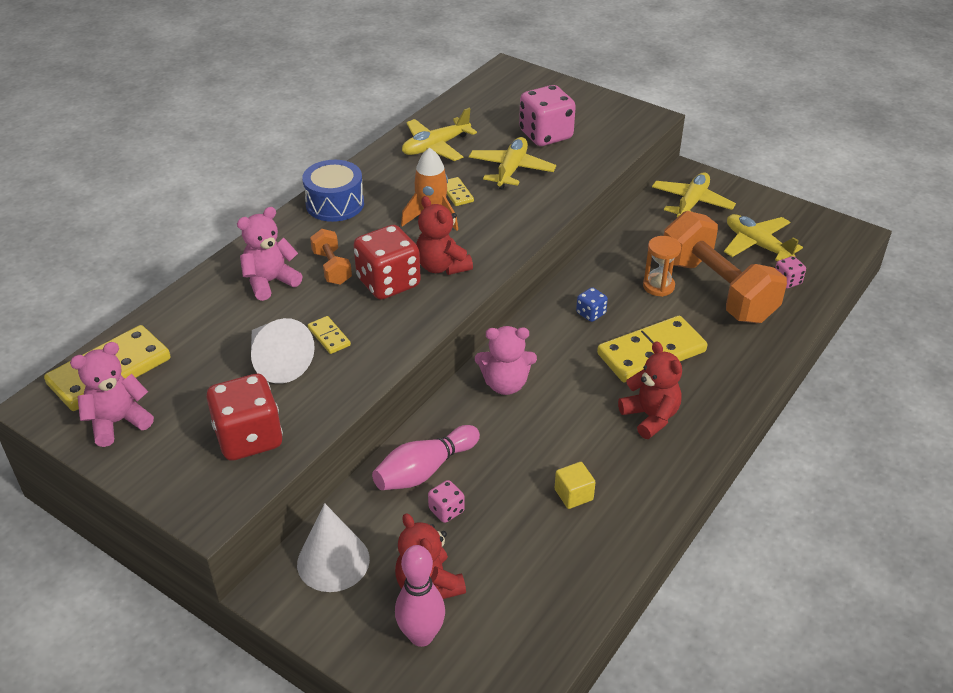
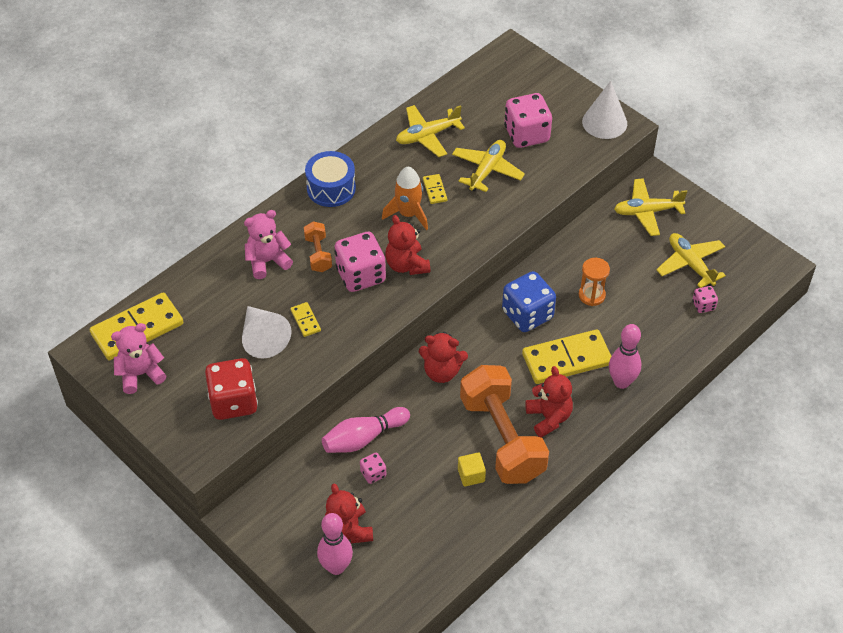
camera: 10 degrees right, 10 degrees up
white cone [297,503,370,592] -> white cone moved to [582,81,627,139]
red dice [353,225,421,299] -> pink dice [334,232,386,292]
pink teddy bear [475,326,537,395] -> red teddy bear [419,332,468,383]
blue dice [576,287,608,322] -> blue dice [502,271,556,332], size x2.09
yellow plane [652,172,736,217] -> yellow plane turned 135 degrees counterclockwise [614,178,687,236]
orange dumbbell [663,211,787,323] -> orange dumbbell moved to [460,365,549,484]
none -> pink bowling pin [609,324,641,389]

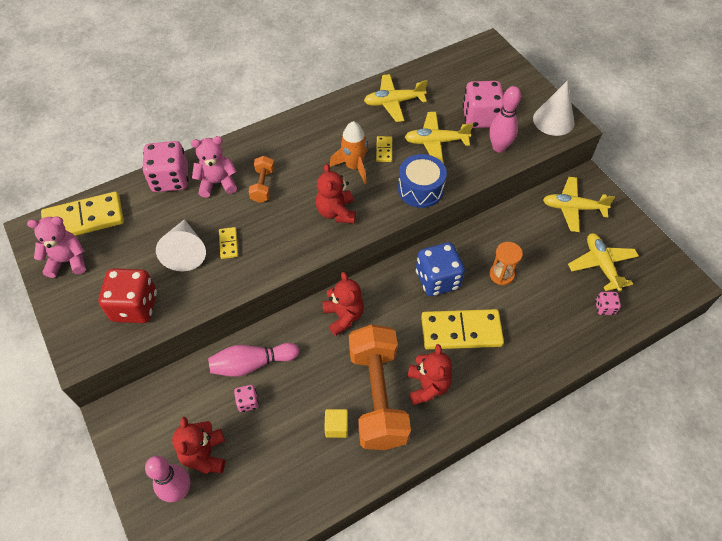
camera: 15 degrees right, 5 degrees up
blue drum [305,151,356,207] -> blue drum moved to [398,154,447,208]
pink dice [334,232,386,292] -> pink dice moved to [142,141,188,192]
red teddy bear [419,332,468,383] -> red teddy bear turned 135 degrees counterclockwise [322,272,364,336]
yellow plane [452,140,525,192] -> yellow plane turned 135 degrees counterclockwise [405,112,473,163]
pink bowling pin [609,324,641,389] -> pink bowling pin moved to [489,86,521,153]

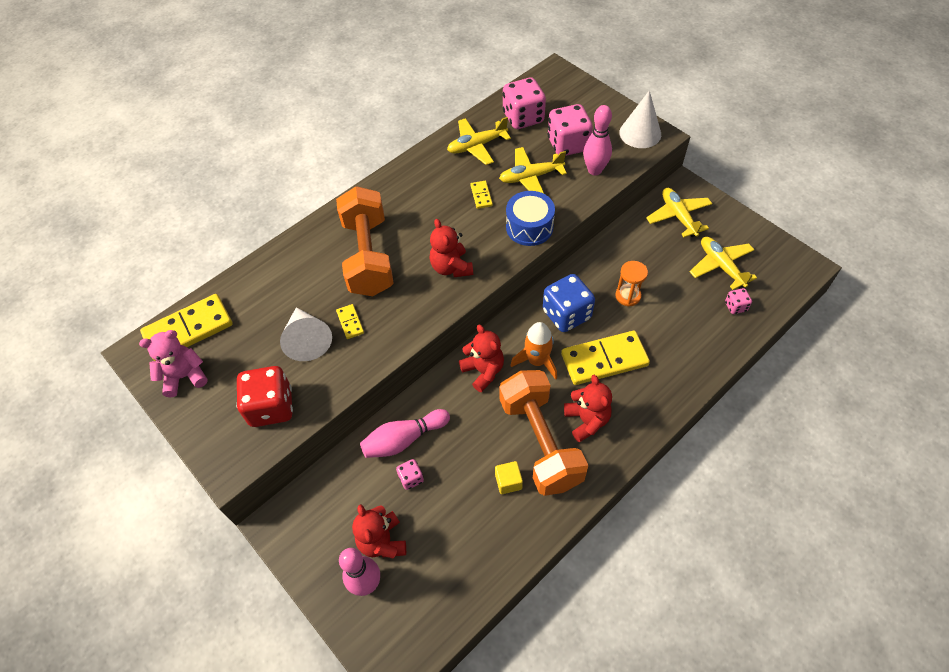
camera: 10 degrees left, 0 degrees up
pink dice [142,141,188,192] -> pink dice moved to [503,78,546,129]
pink teddy bear [191,136,237,198] -> none
orange dumbbell [249,156,275,203] -> orange dumbbell [336,186,394,296], size x2.20
orange rocket [329,121,368,184] -> orange rocket moved to [510,322,557,380]
yellow plane [543,177,615,232] -> yellow plane turned 75 degrees clockwise [646,188,712,237]

